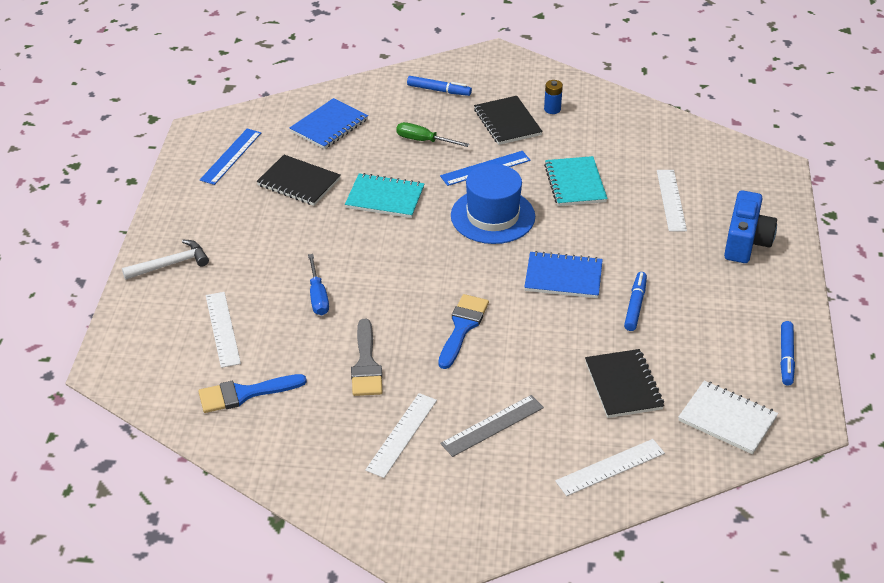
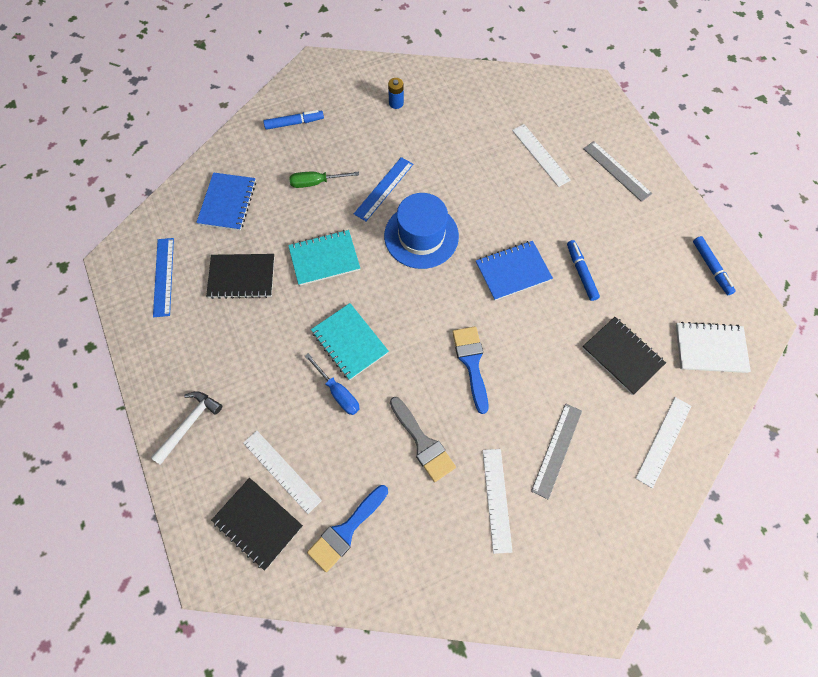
camera: 30 degrees left, 25 degrees up
black notebook [474,96,543,145] -> black notebook moved to [211,478,303,571]
turquoise notebook [544,156,608,206] -> turquoise notebook moved to [311,303,389,380]
blue camera [724,190,777,263] -> grey ruler [583,141,652,202]

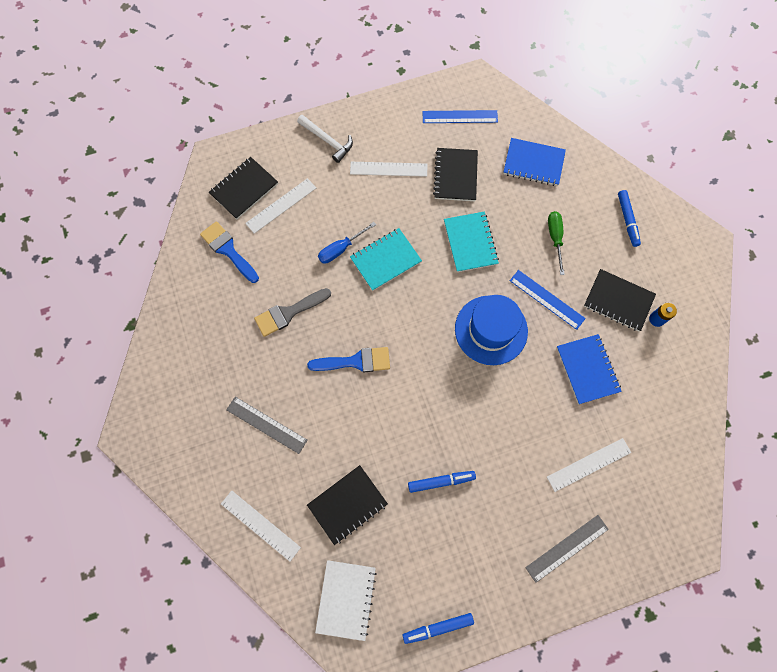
camera: 95 degrees right, 5 degrees up
blue notebook [476,241,553,301] -> blue notebook moved to [557,334,622,404]
white ruler [483,449,513,554] -> white ruler moved to [350,162,427,177]
none -> black notebook [584,269,656,331]

